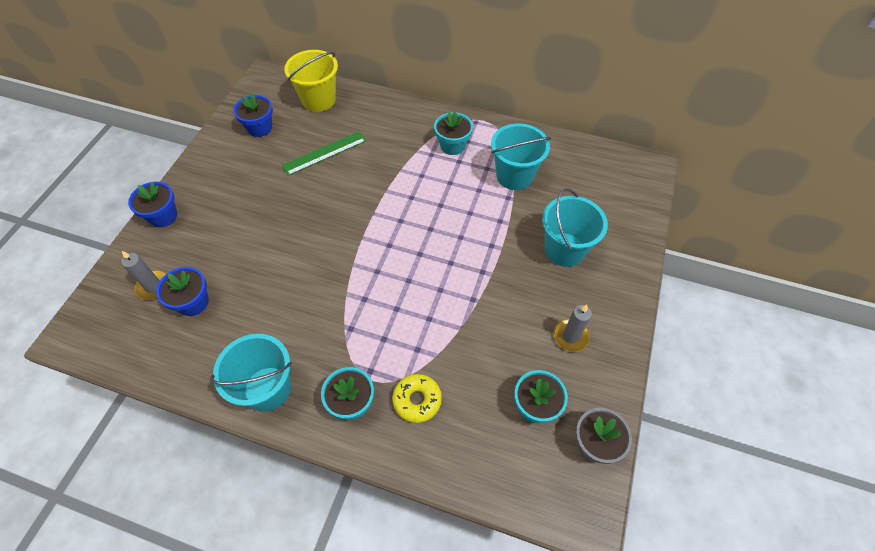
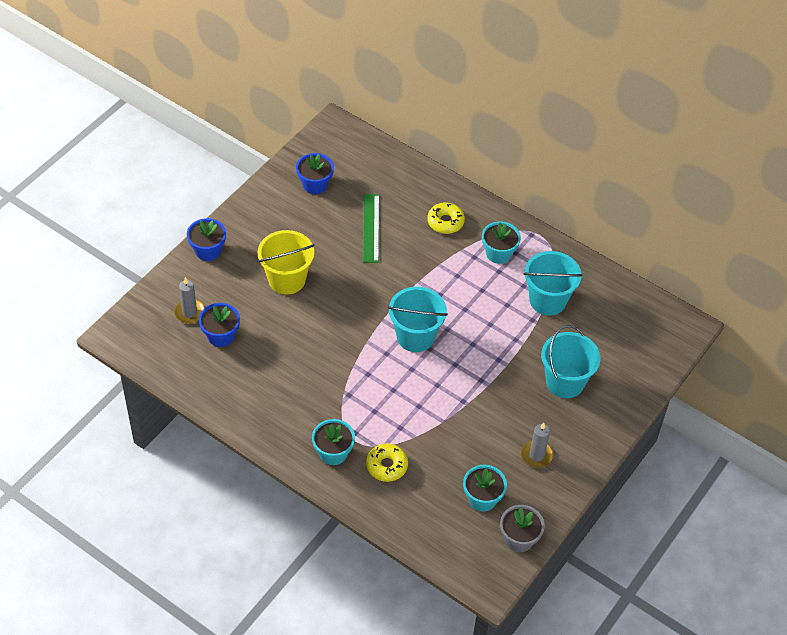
camera: 15 degrees right, 5 degrees down
turquoise bucket [210,334,292,412] -> turquoise bucket moved to [388,287,448,352]
green ruler [282,131,367,176] -> green ruler turned 75 degrees counterclockwise [363,194,379,263]
yellow bucket [284,50,338,112] -> yellow bucket moved to [258,230,315,295]
none -> yellow donut [427,203,465,234]

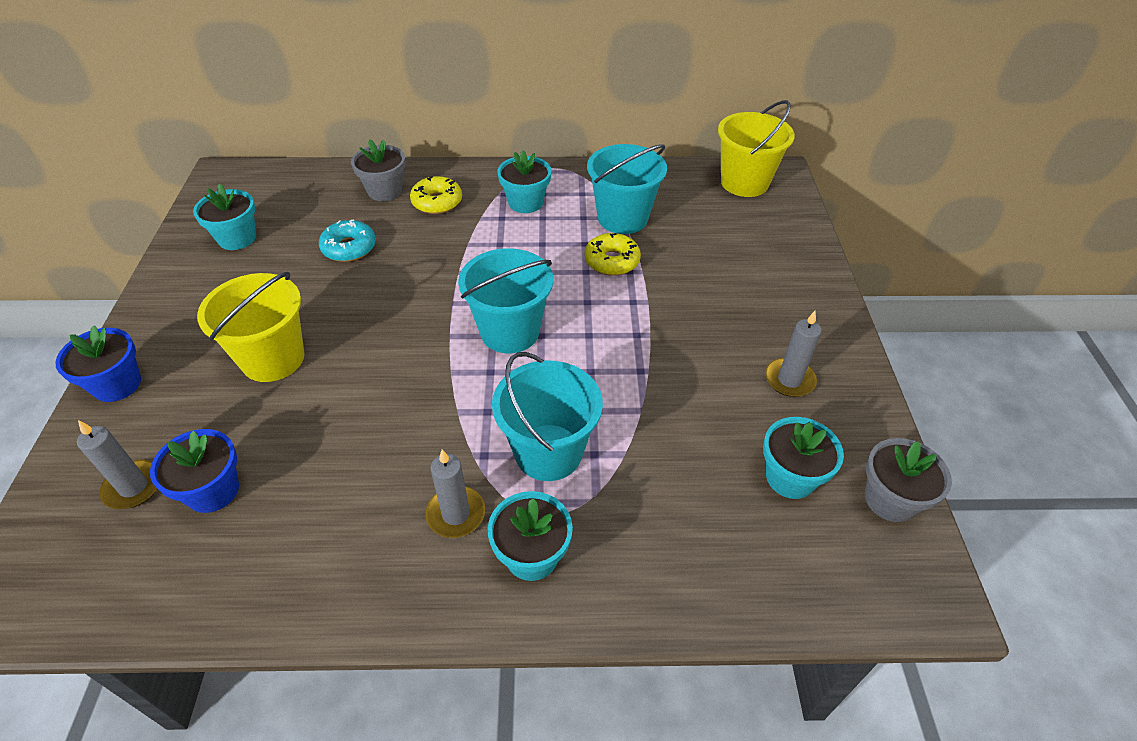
camera: 35 degrees left, 5 degrees down
blue flower pot [296,153,334,194] -> turquoise flower pot [193,184,256,250]
green ruler [363,194,379,263] -> turquoise donut [319,219,376,262]
yellow donut [366,443,408,482] -> yellow donut moved to [585,233,641,276]
turquoise bucket [541,325,601,398] -> turquoise bucket moved to [492,352,603,481]
none -> grey flower pot [351,139,406,201]
none -> grey candle [425,449,485,538]
none -> yellow bucket [718,100,795,197]

